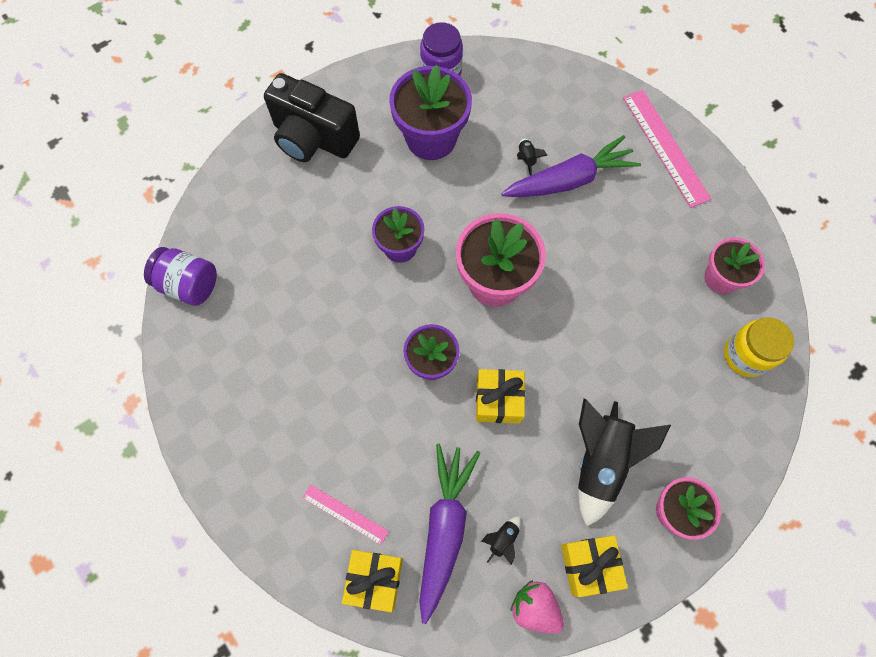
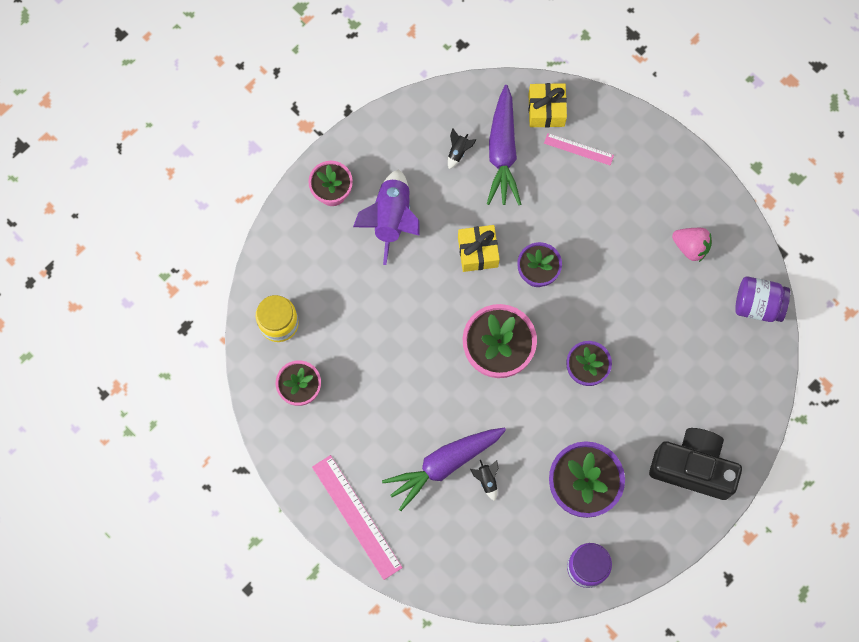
camera: 170 degrees right, 5 degrees up
pink strawberry [510,580,564,634] -> pink strawberry moved to [672,228,712,262]
yellow gift [561,535,628,597] -> none
black rocket [578,398,671,527] -> purple rocket [353,169,420,265]

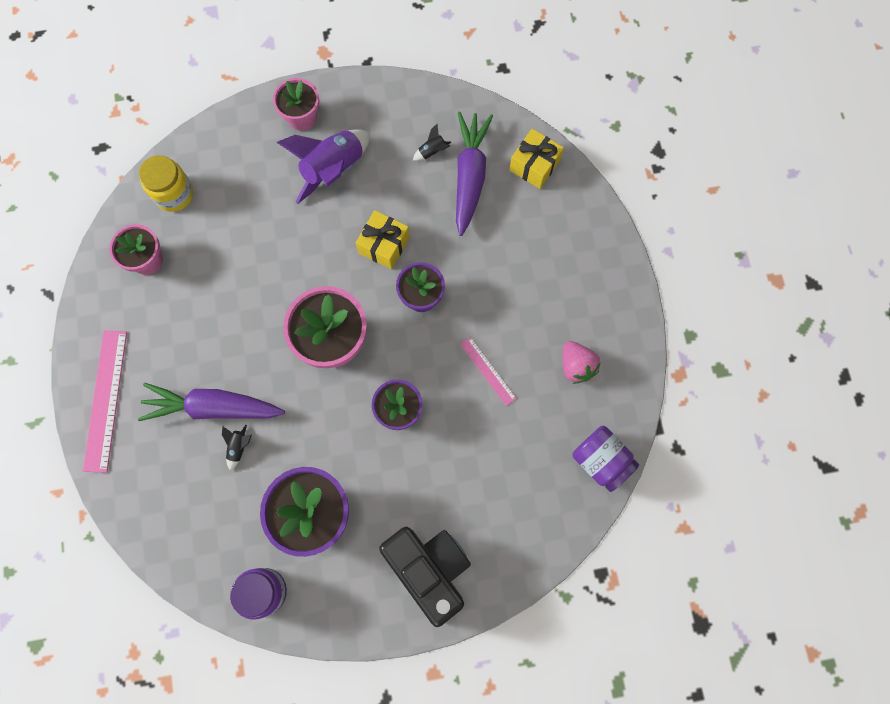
camera: 35 degrees right, 0 degrees up
purple carrot [487,85,521,205] -> purple carrot turned 150 degrees clockwise [456,111,493,236]
pink ruler [544,133,614,165] -> pink ruler moved to [460,337,517,406]

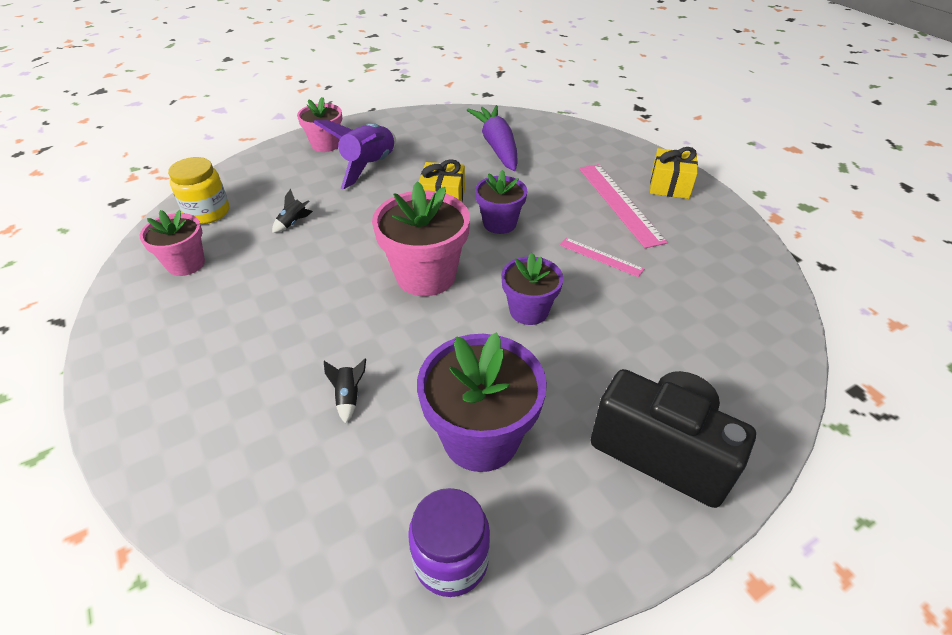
camera: 20 degrees left, 30 degrees down
pink ruler [83,331,127,473] -> pink ruler moved to [579,164,668,248]
purple carrot [138,383,285,421] -> none
black rocket [413,124,452,161] -> black rocket moved to [272,189,313,233]
yellow gift [509,129,564,189] -> yellow gift moved to [650,147,698,199]
pink strawberry [563,341,600,384] -> none
purple jar [573,426,639,492] -> none

